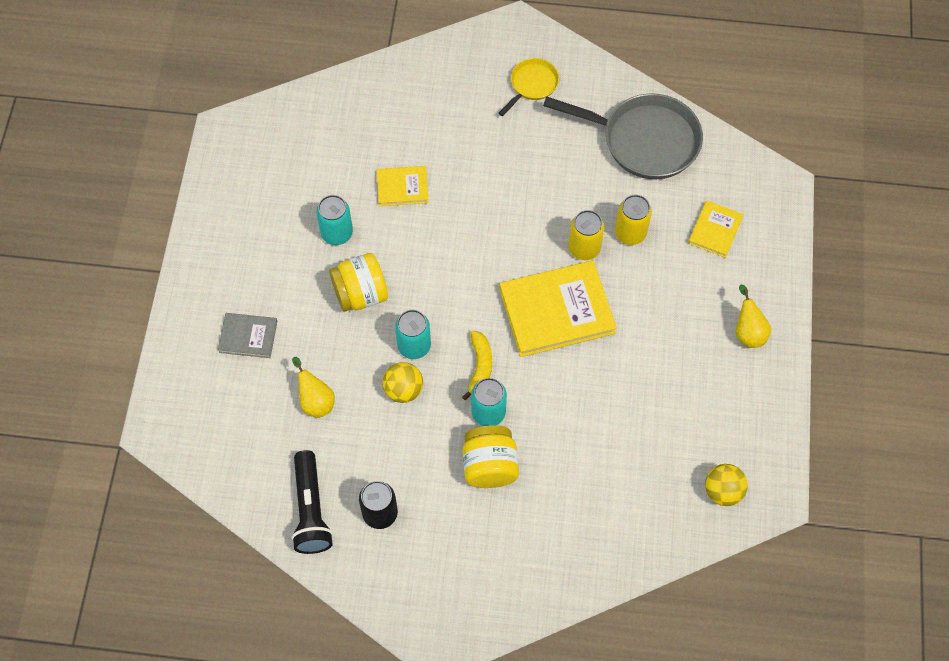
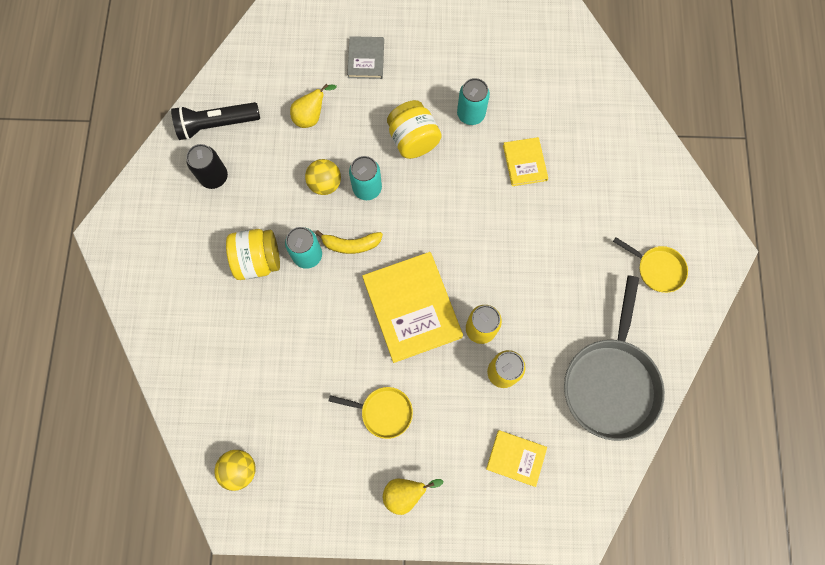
camera: 85 degrees right, 10 degrees up
none -> yellow pan [329,387,413,439]

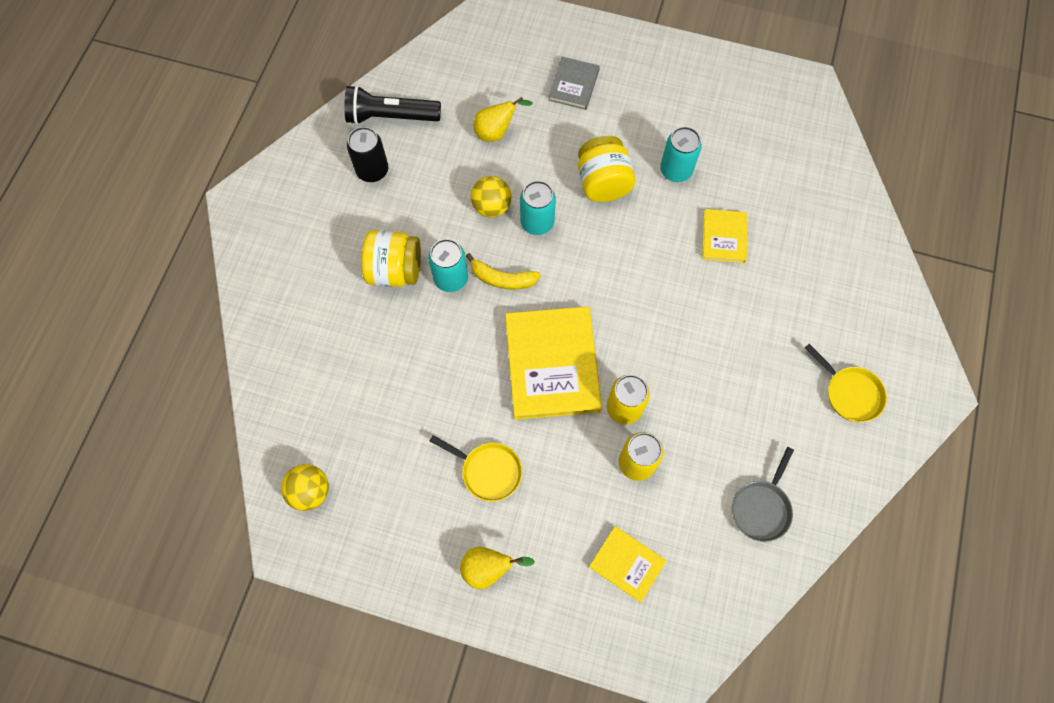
camera: 15 degrees right, 5 degrees down
grey pan [564,276,665,441] -> grey pan [732,447,794,542], size x0.51

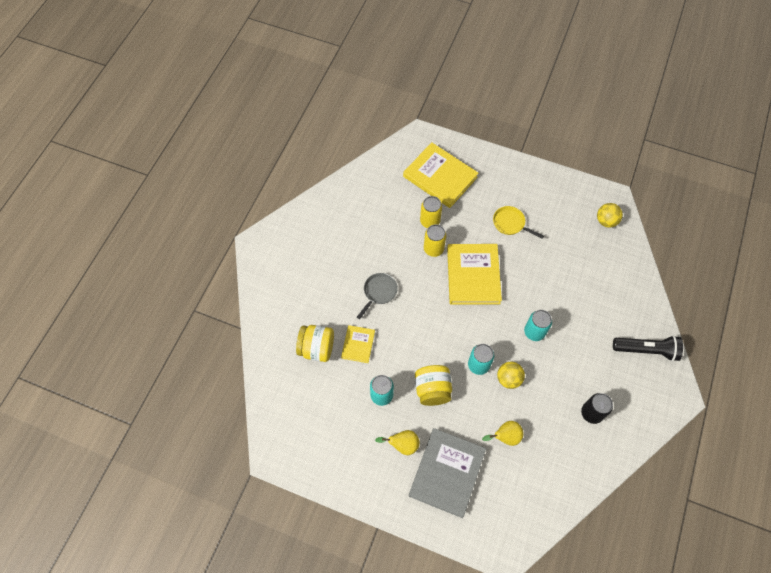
camera: 175 degrees left, 5 degrees down
black flashlight [344,85,441,125] -> black flashlight moved to [613,335,683,361]
yellow jar [362,230,421,287] -> yellow jar moved to [296,325,334,362]
yellow pear [460,547,535,589] -> yellow pear moved to [375,430,420,455]
yellow banana [466,253,541,290] -> none
grey book [548,57,600,110] -> grey book [409,428,486,518], size x1.91
yellow book [589,526,667,603] -> yellow book [403,142,478,208], size x1.91
grey pan [732,447,794,542] -> grey pan moved to [357,273,398,319]
yellow pan [805,344,887,422] -> none

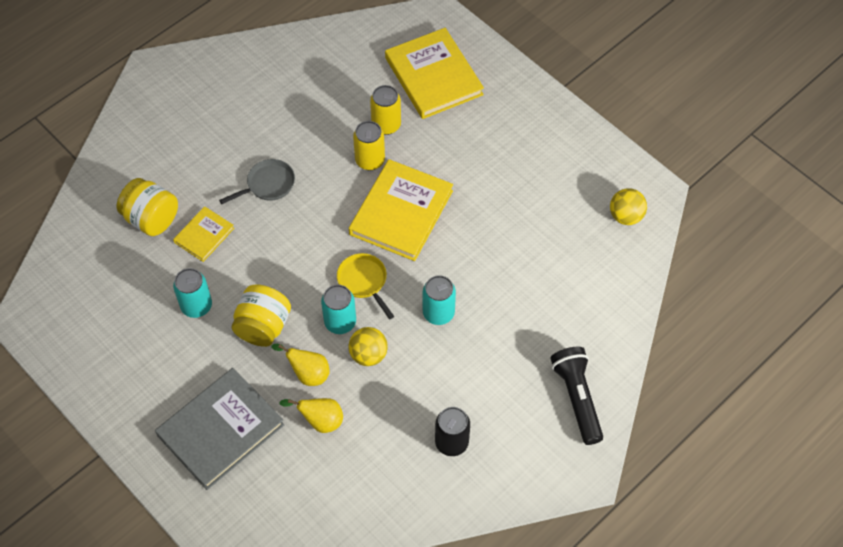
camera: 25 degrees right, 5 degrees down
yellow pear [375,430,420,455] -> yellow pear moved to [271,344,329,386]
yellow pan [493,206,544,239] -> yellow pan moved to [337,253,394,319]
black flashlight [613,335,683,361] -> black flashlight turned 135 degrees counterclockwise [550,347,603,445]

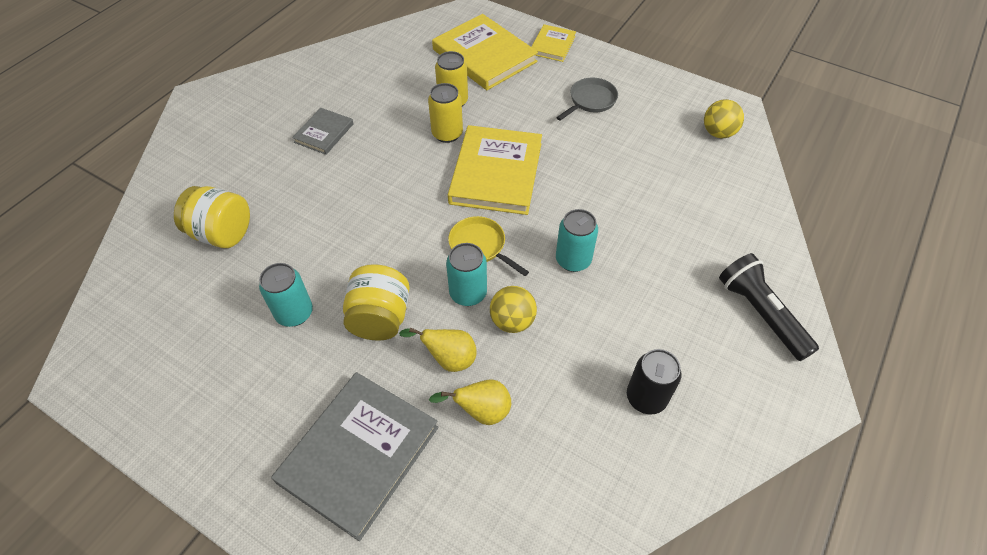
camera: 15 degrees left, 5 degrees down
yellow book [173,206,234,262] -> yellow book moved to [531,24,576,62]
grey pan [219,159,295,204] -> grey pan moved to [556,78,618,121]
none -> grey book [292,108,354,155]

